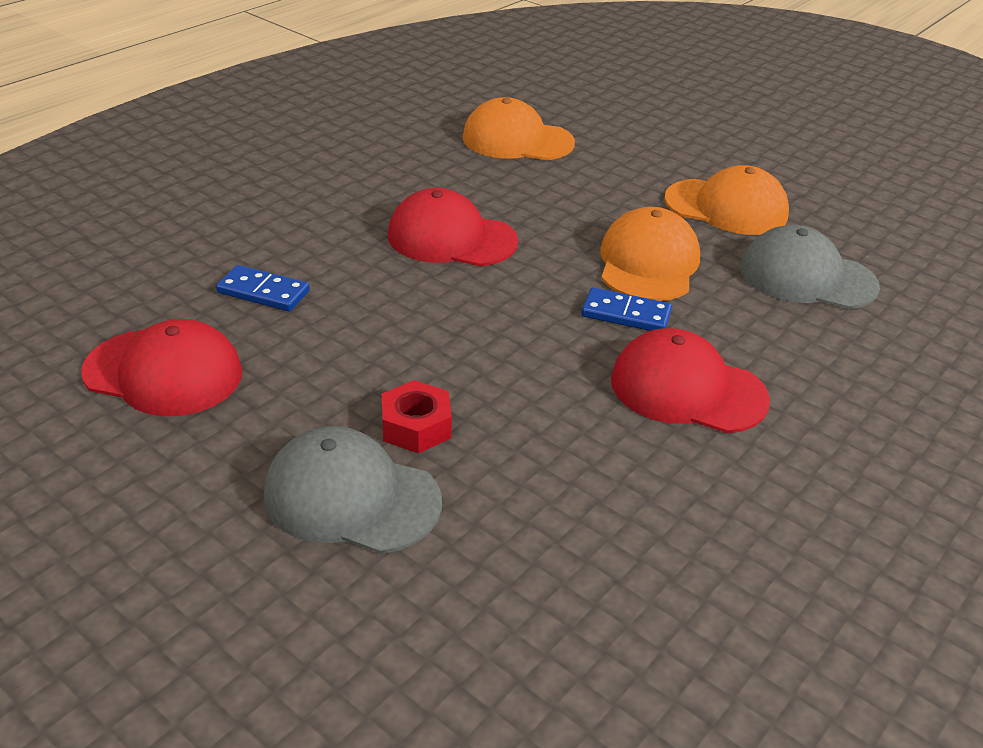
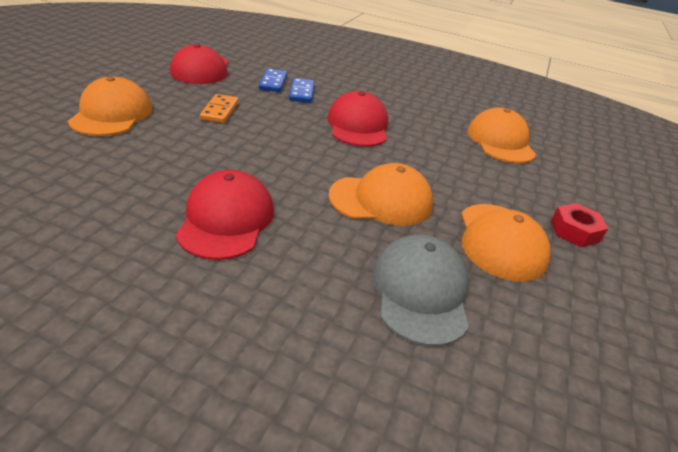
camera: 70 degrees right, 0 degrees up
grey cap [263,426,442,554] -> orange cap [68,76,152,136]
red nut [382,380,452,453] -> red nut moved to [551,203,608,247]
blue domino [581,287,672,331] -> blue domino moved to [289,78,314,103]
none -> orange domino [200,94,239,123]

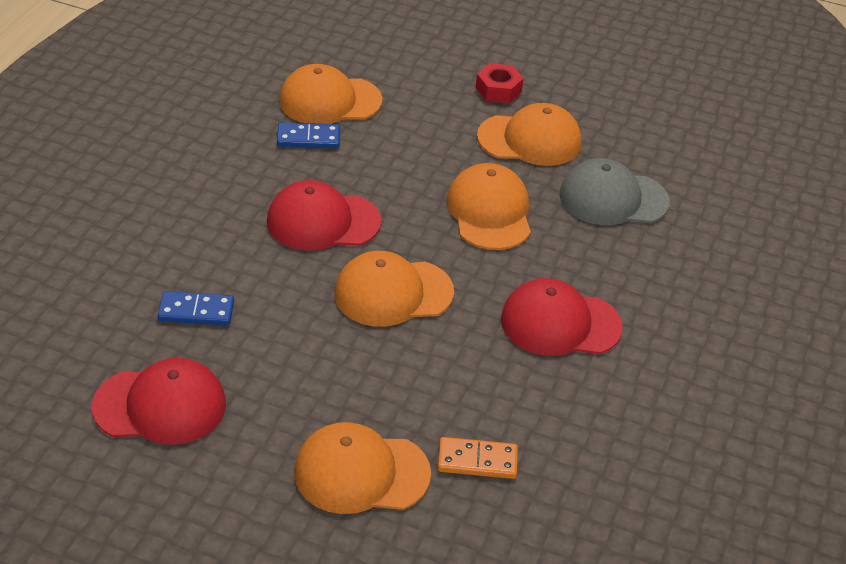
camera: 90 degrees left, 5 degrees up
orange domino [200,94,239,123] -> orange domino moved to [438,437,518,479]
blue domino [289,78,314,103] -> blue domino moved to [277,122,340,148]
none -> orange cap [334,251,454,327]

